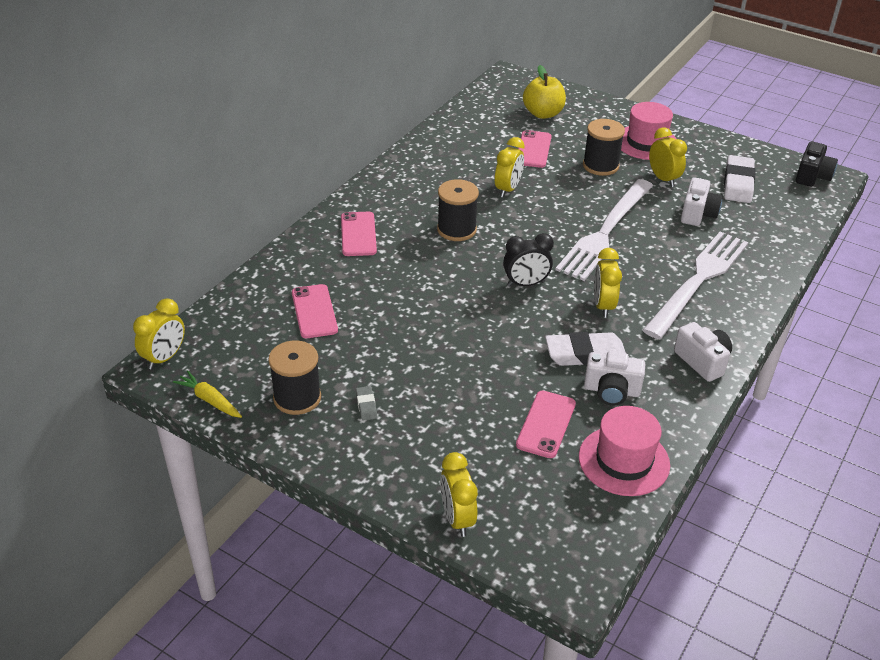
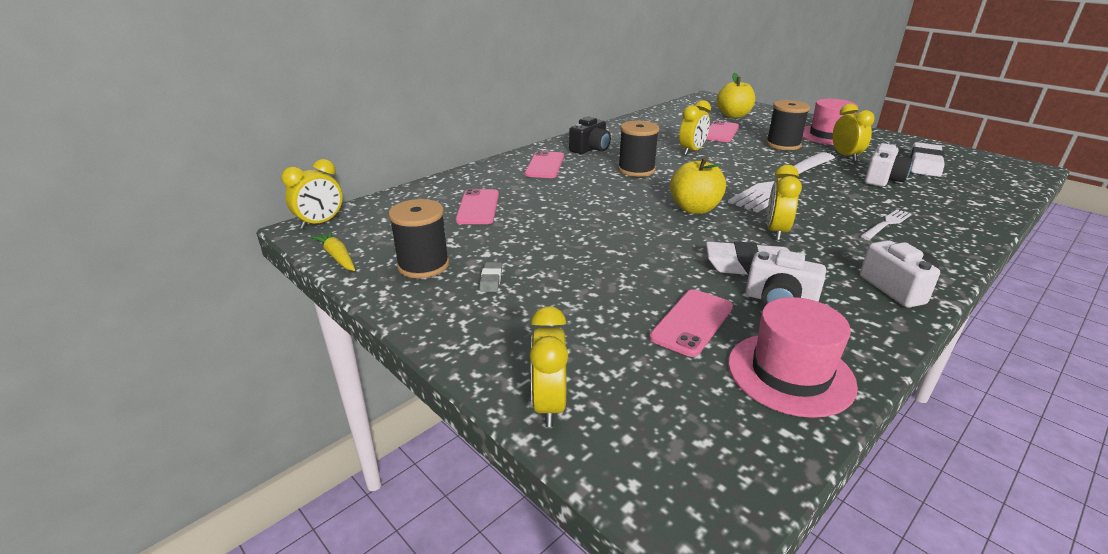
camera: 15 degrees right, 10 degrees down
black clock [503,233,554,287] -> yellow apple [670,157,726,214]
white fork [643,232,749,339] -> white fork [861,209,912,240], size x0.43
black camera [796,141,838,187] -> black camera moved to [569,117,611,154]

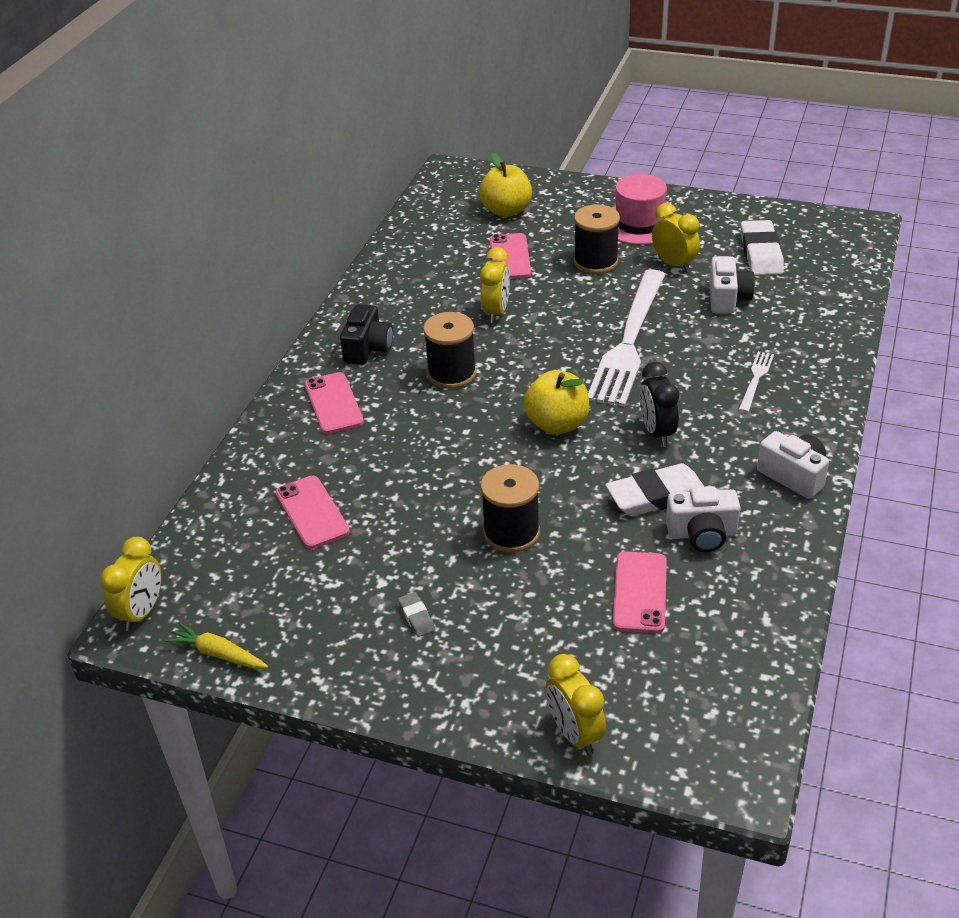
camera: 25 degrees left, 10 degrees up
black spool [388,199,449,278] -> black spool moved to [481,464,540,553]
pink hat [728,297,858,418] -> none
yellow clock [767,165,802,241] -> black clock [640,362,679,447]

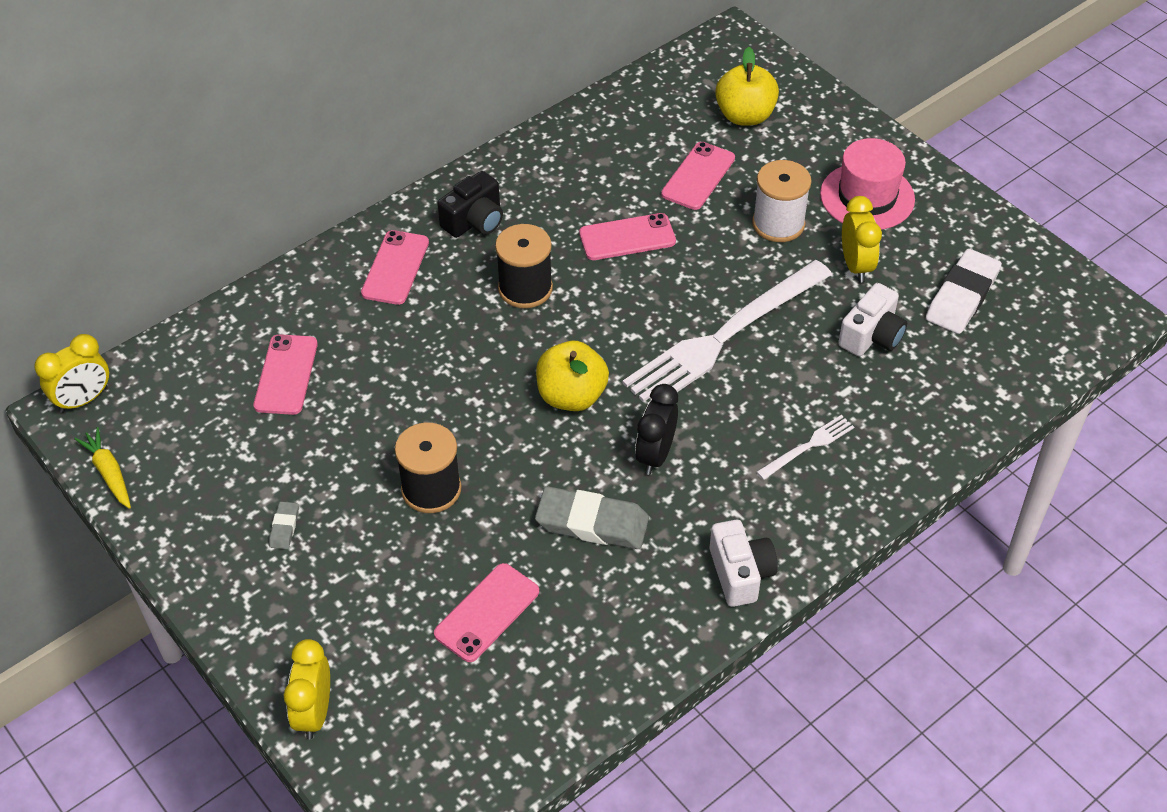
camera: 30 degrees right, 10 degrees up
yellow clock [480,247,510,323] -> pink phone [579,213,676,260]
black spool [574,204,620,274] -> white spool [752,160,812,242]
white eraser [605,463,704,516] -> grey eraser [535,486,649,549]
white camera [666,486,741,552] -> none

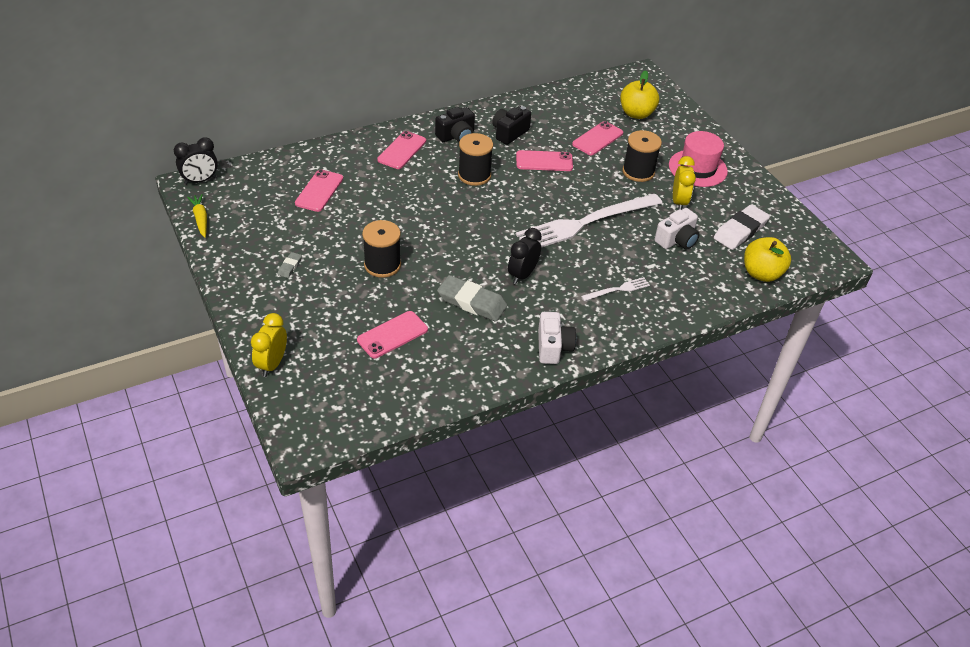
camera: 10 degrees right, 5 degrees down
yellow clock [34,334,109,413] -> black clock [174,137,218,184]
yellow apple [536,341,609,411] -> yellow apple moved to [744,237,791,282]
white spool [752,160,812,242] -> black spool [622,130,662,182]
none -> black camera [492,106,531,145]

